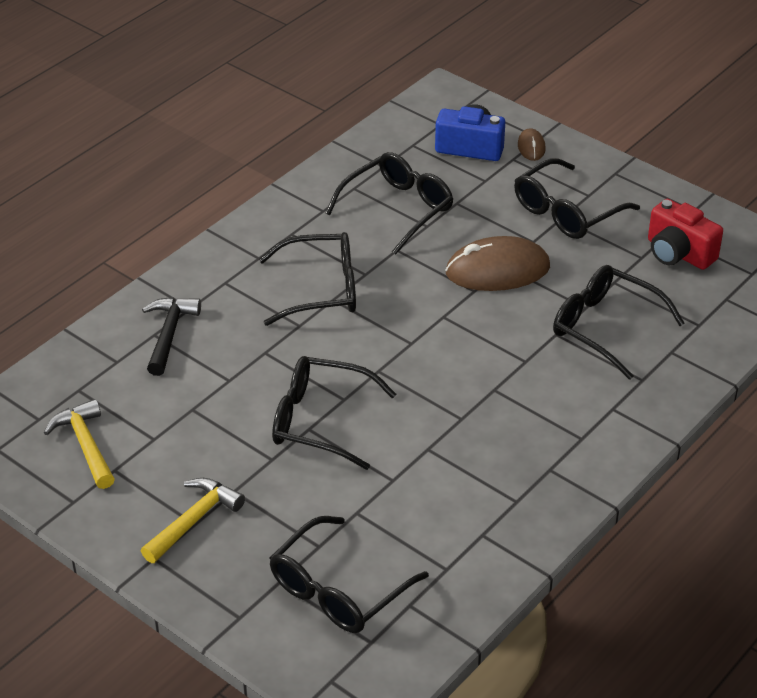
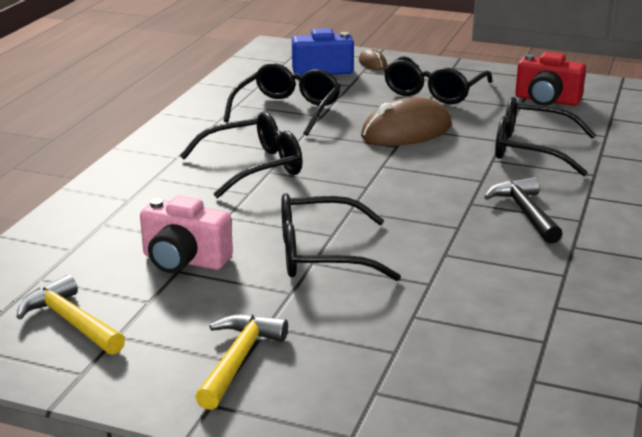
camera: 20 degrees left, 15 degrees down
black hammer [142,297,201,376] -> black hammer moved to [484,177,562,244]
black glasses [270,516,429,633] -> none
none -> pink camera [140,196,233,273]

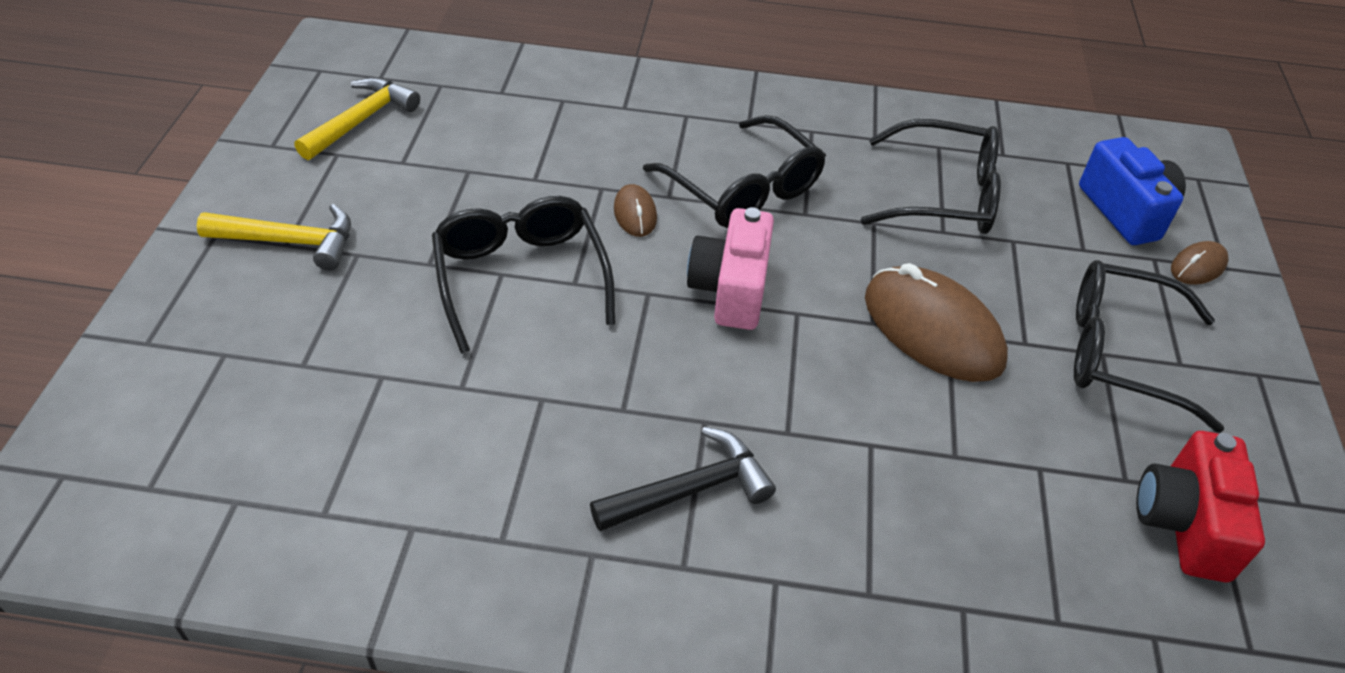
camera: 75 degrees right, 20 degrees up
pink camera [140,196,233,273] -> pink camera moved to [687,207,774,330]
black glasses [495,97,596,176] -> none
none -> brown mouse [614,184,657,237]

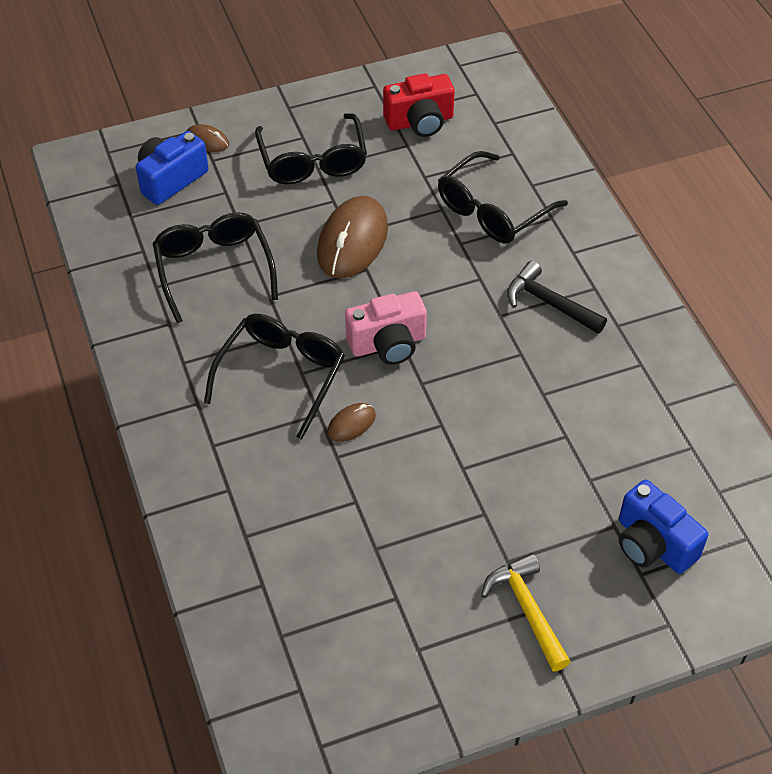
camera: 115 degrees left, 5 degrees up
yellow hammer [295,77,420,160] -> none
black glasses [432,196,615,354] -> black glasses moved to [438,151,568,243]
none -> blue camera [619,479,708,574]

